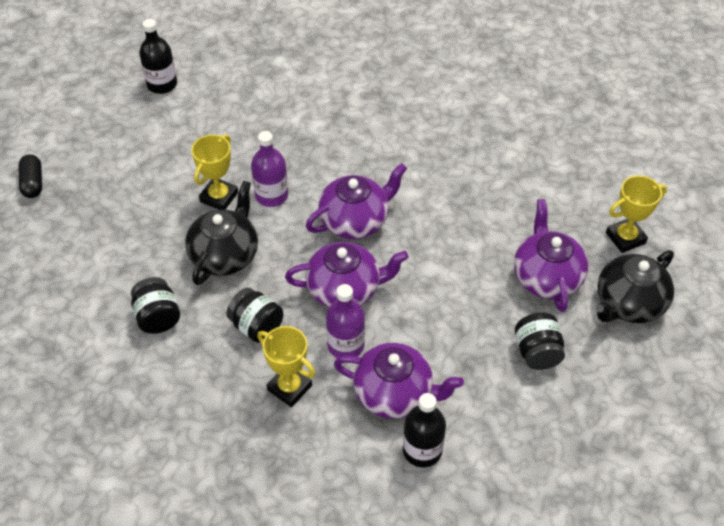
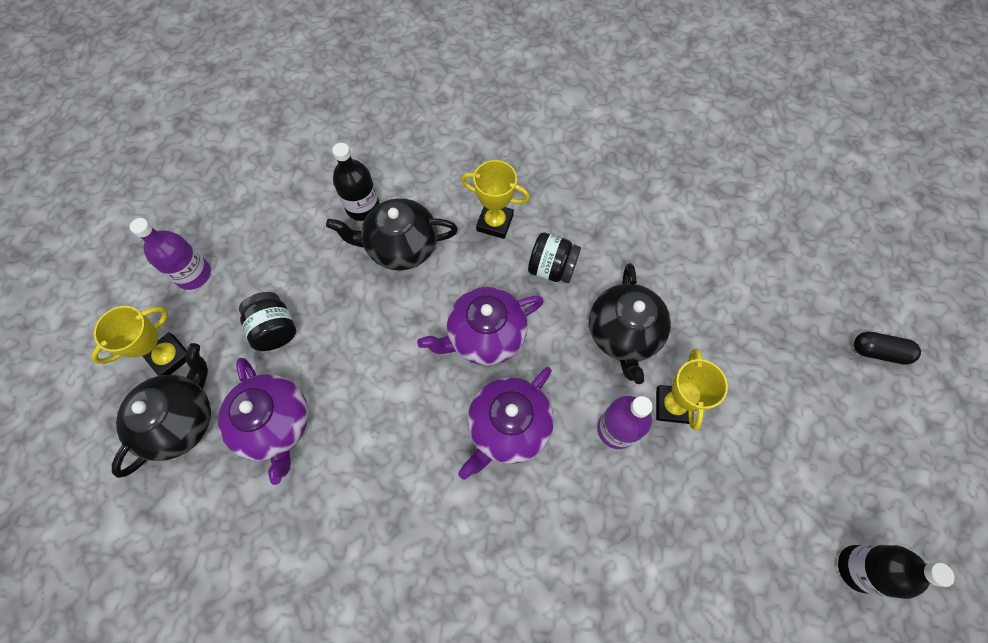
camera: 160 degrees right, 15 degrees up
black capsule [19,154,42,198] -> black capsule turned 45 degrees counterclockwise [854,331,921,365]
black jar [131,277,180,334] -> none
purple bottle [326,284,365,358] -> purple bottle moved to [130,218,211,290]
purple teapot [334,343,464,419] -> black teapot [326,198,458,271]
yellow trophy [606,175,667,253] -> yellow trophy moved to [91,306,187,376]

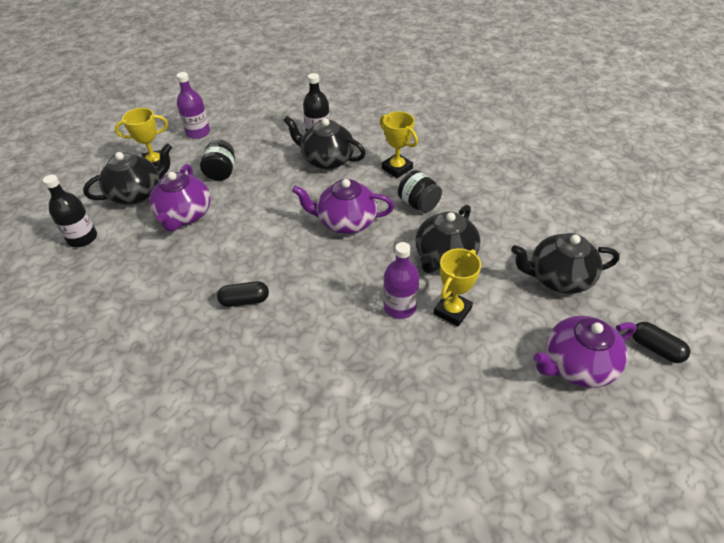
camera: 30 degrees right, 20 degrees down
purple teapot [458,367,554,480] -> purple teapot moved to [533,316,636,388]
black bottle [838,545,955,599] -> black bottle moved to [43,175,97,247]
none -> black capsule [217,281,269,307]
none -> black teapot [511,233,620,294]

